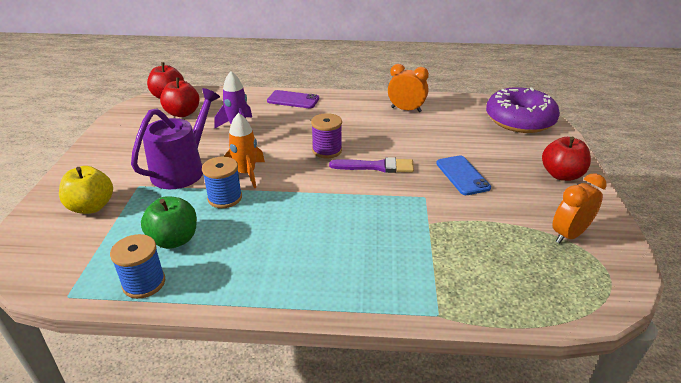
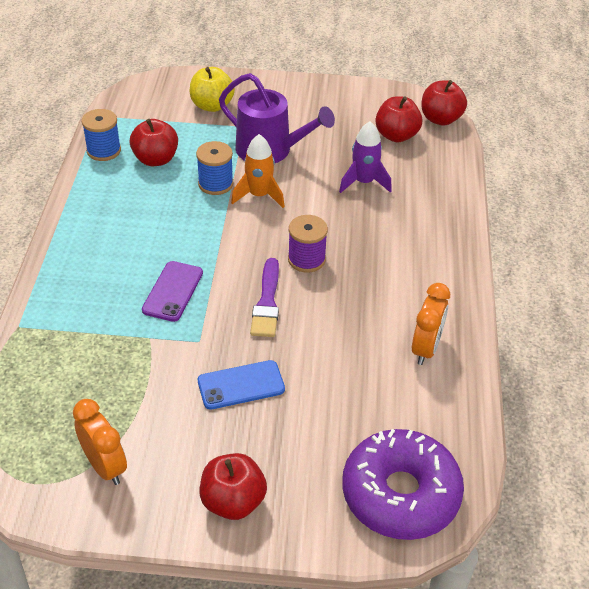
camera: 90 degrees right, 10 degrees up
green apple [141,196,197,249] -> red apple [130,119,178,166]
purple phone [267,90,319,108] -> purple phone moved to [142,261,203,322]

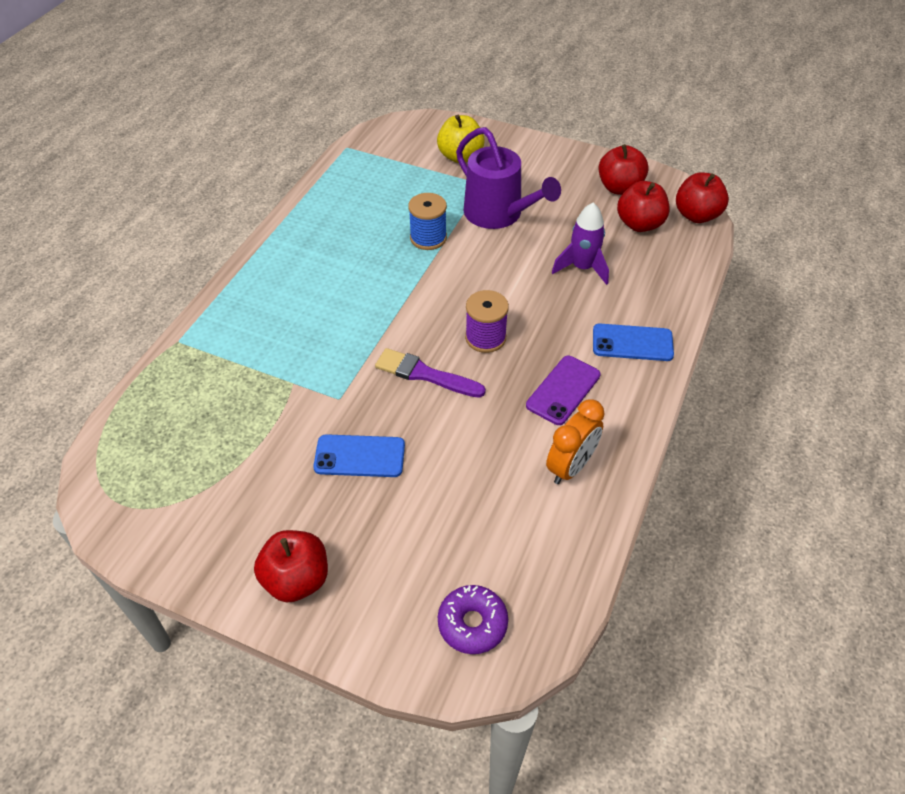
camera: 20 degrees right, 5 degrees up
orange clock [73,399,127,485] -> none
blue spool [82,109,121,161] -> none
red apple [130,119,178,166] -> red apple moved to [598,144,649,195]
purple phone [142,261,203,322] -> purple phone moved to [526,356,601,425]
orange rocket [231,134,285,208] -> none
purple brush [250,258,279,337] -> purple brush turned 90 degrees clockwise [375,348,486,398]
purple donut [342,429,464,540] -> purple donut [438,585,508,654], size x0.52
none -> blue phone [593,324,674,361]

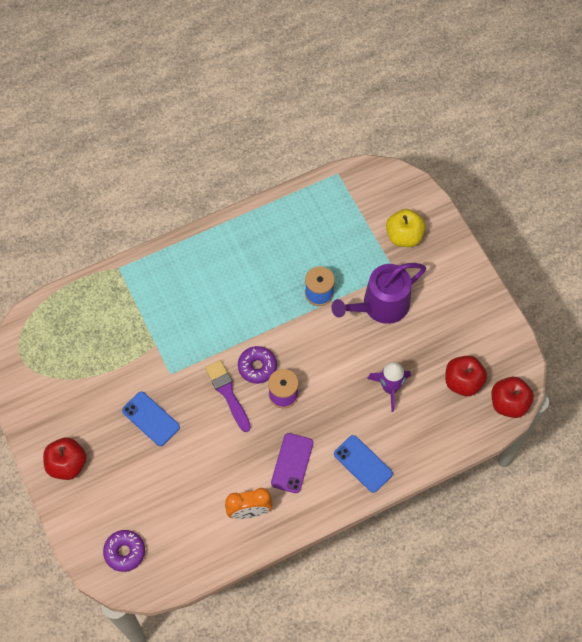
camera: 40 degrees right, 15 degrees up
purple watering can [456,127,561,229] -> purple watering can turned 60 degrees clockwise [331,263,426,324]
purple phone [526,356,601,425] -> purple phone turned 60 degrees counterclockwise [271,433,313,493]
red apple [598,144,649,195] -> none
none -> purple donut [238,346,277,384]

